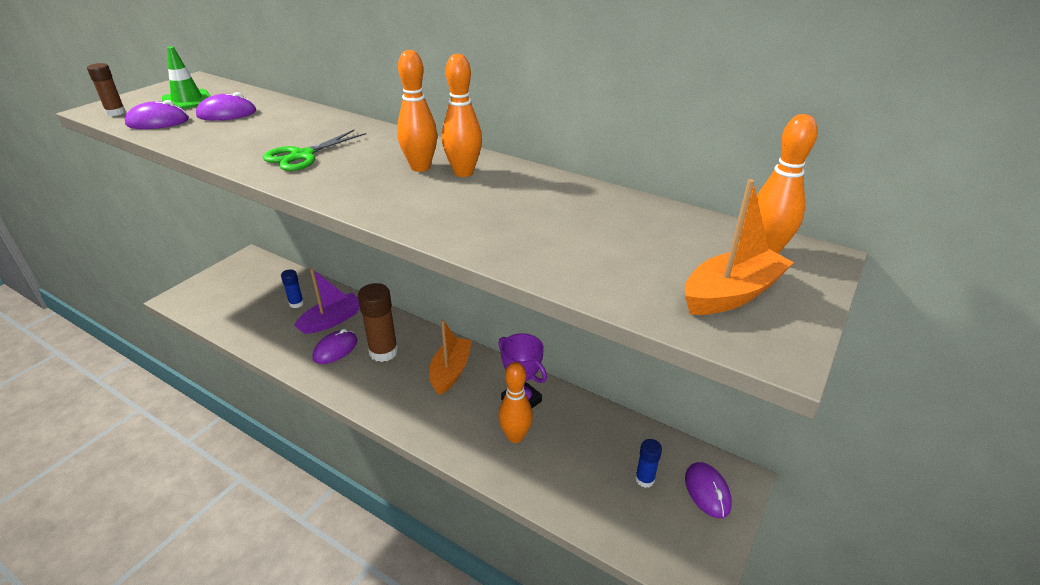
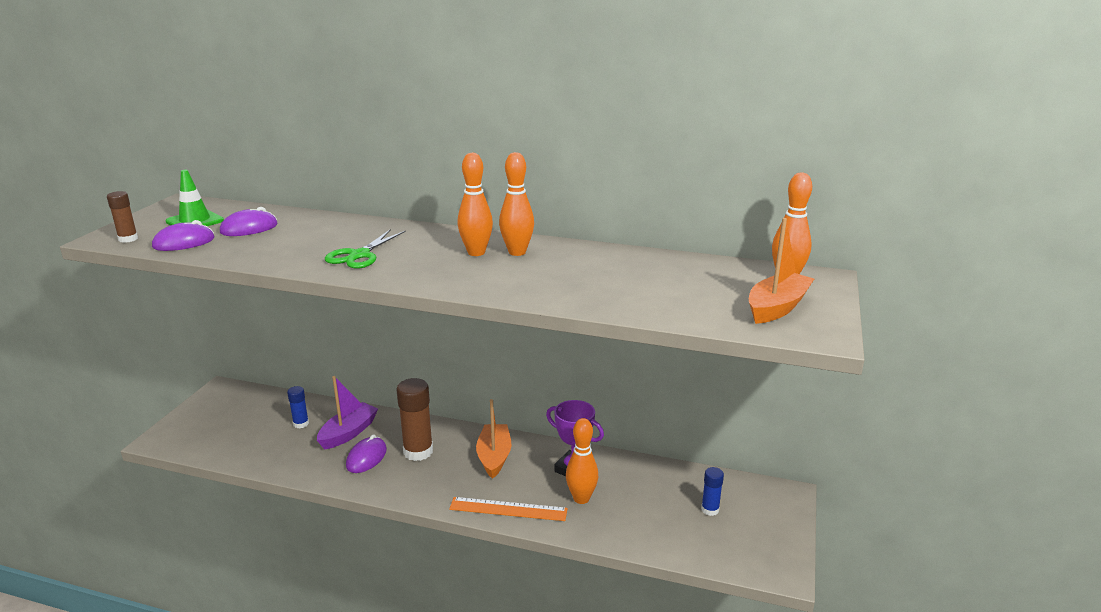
camera: 15 degrees left, 10 degrees down
purple mouse [685,462,732,518] -> none
none -> orange ruler [449,497,568,521]

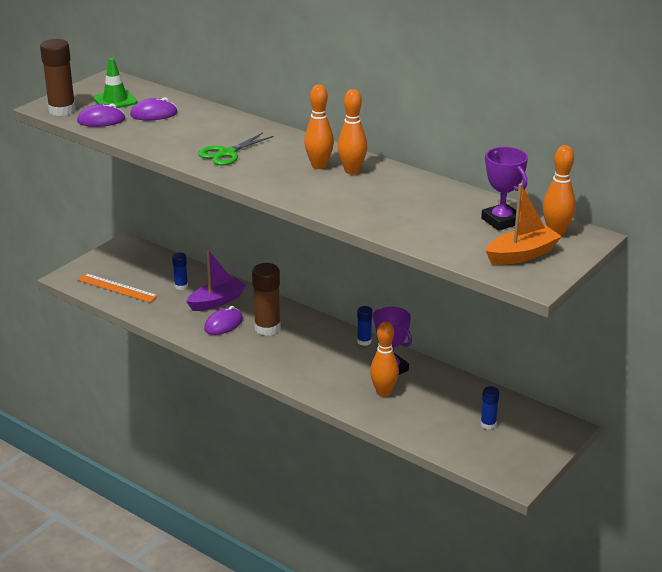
camera: 20 degrees right, 5 degrees up
brown glue stick [107,191,138,243] -> brown glue stick [40,39,76,116], size x1.84
orange ruler [449,497,568,521] -> orange ruler moved to [77,273,158,303]
orange boat [476,399,511,479] -> none
none -> blue glue stick [357,306,372,346]
none -> purple trophy [481,147,528,231]

